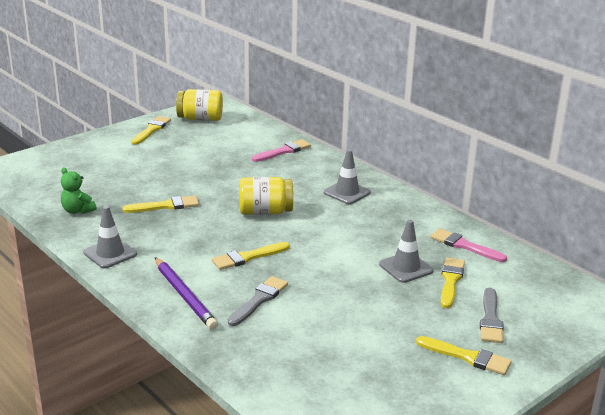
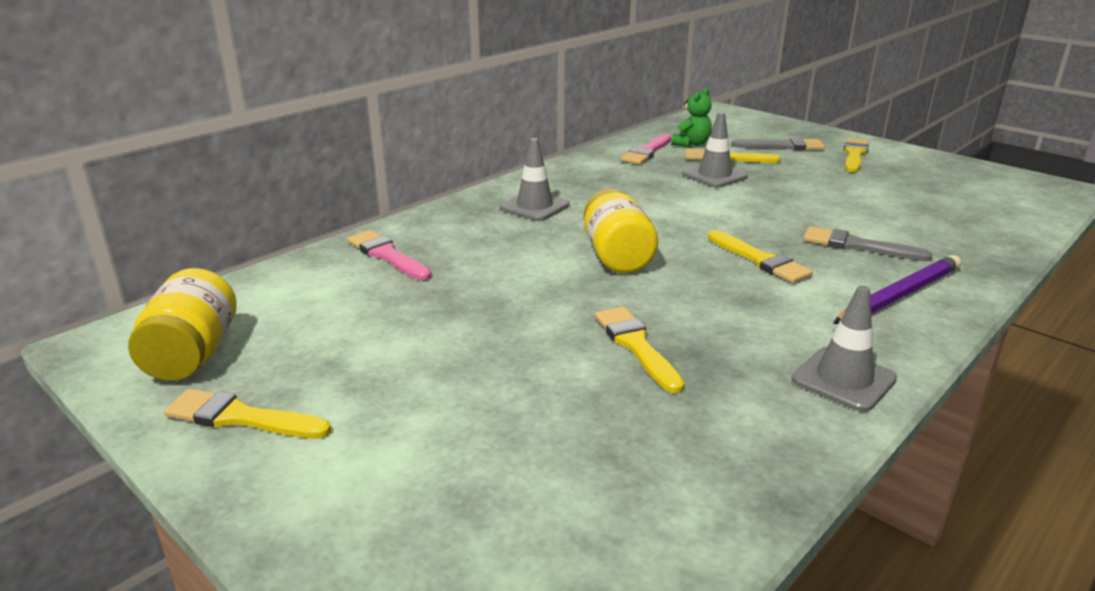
camera: 95 degrees left, 0 degrees up
green teddy bear [61,167,96,214] -> green teddy bear moved to [672,88,712,147]

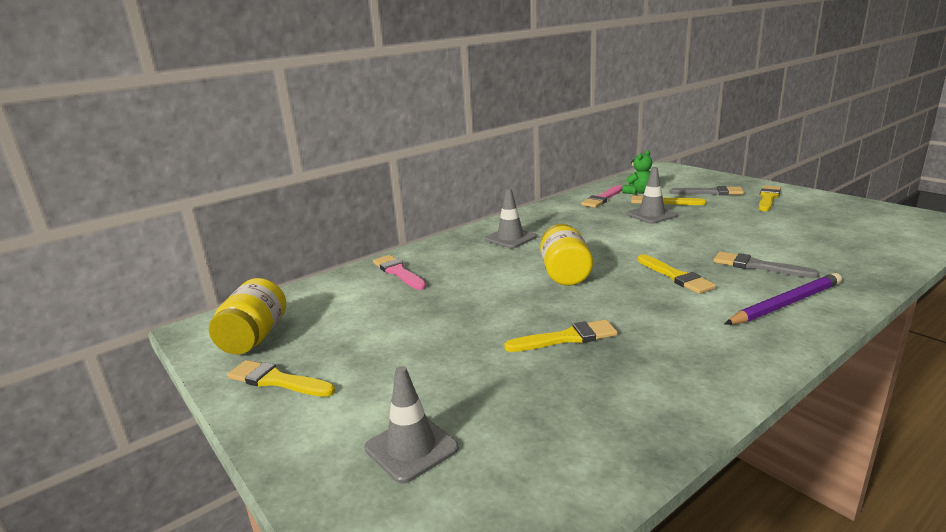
camera: 10 degrees right, 5 degrees down
yellow brush [595,307,684,394] -> yellow brush turned 90 degrees clockwise [504,319,618,352]
grey traffic cone [792,286,897,412] -> grey traffic cone moved to [365,366,459,484]

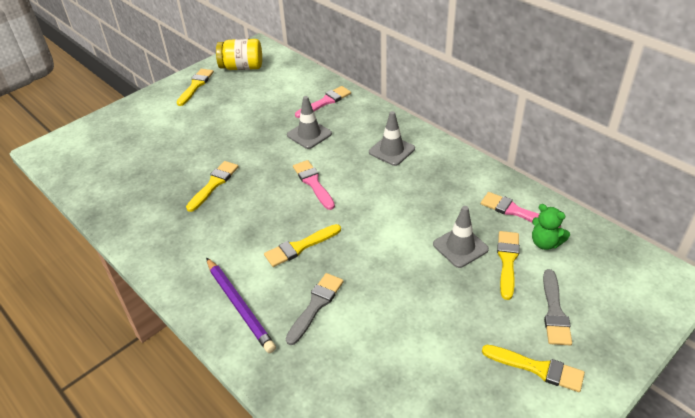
camera: 85 degrees right, 20 degrees up
grey traffic cone [365,366,459,484] -> grey traffic cone moved to [287,96,332,149]
yellow brush [504,319,618,352] -> yellow brush turned 135 degrees counterclockwise [186,161,239,212]
yellow jar [540,224,593,286] -> pink brush [293,160,335,210]

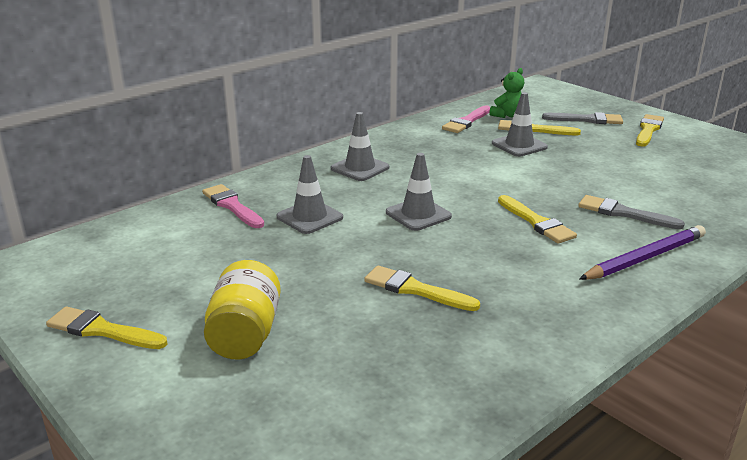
camera: 90 degrees left, 15 degrees down
yellow jar [216,39,262,70] -> yellow jar moved to [204,260,281,360]
pink brush [293,160,335,210] -> grey traffic cone [386,153,452,231]

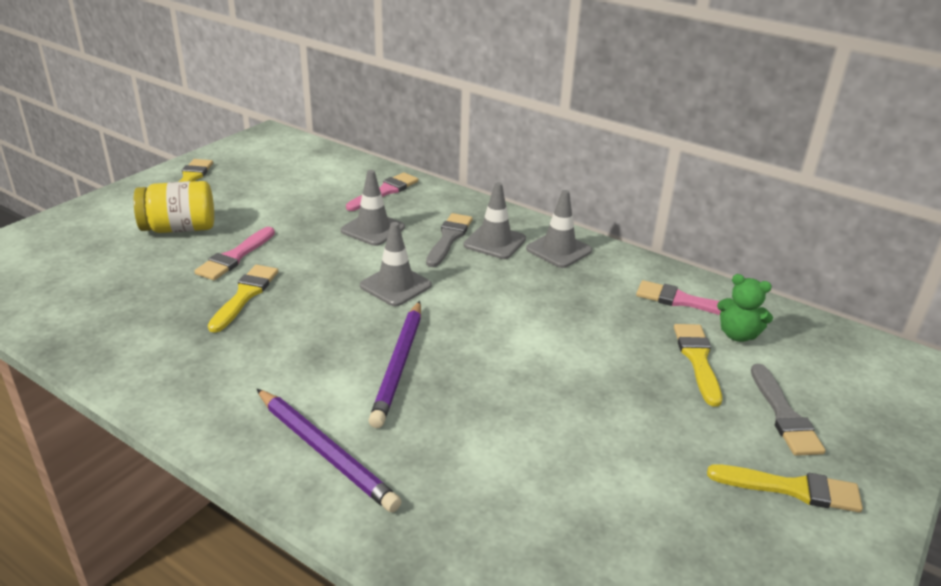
camera: 75 degrees right, 5 degrees up
grey traffic cone [492,92,548,157] -> grey traffic cone moved to [526,190,592,268]
yellow brush [498,195,577,244] -> purple pencil [368,301,421,428]
grey brush [578,195,685,229] -> grey brush moved to [426,213,473,267]
none -> pink brush [194,227,275,280]

